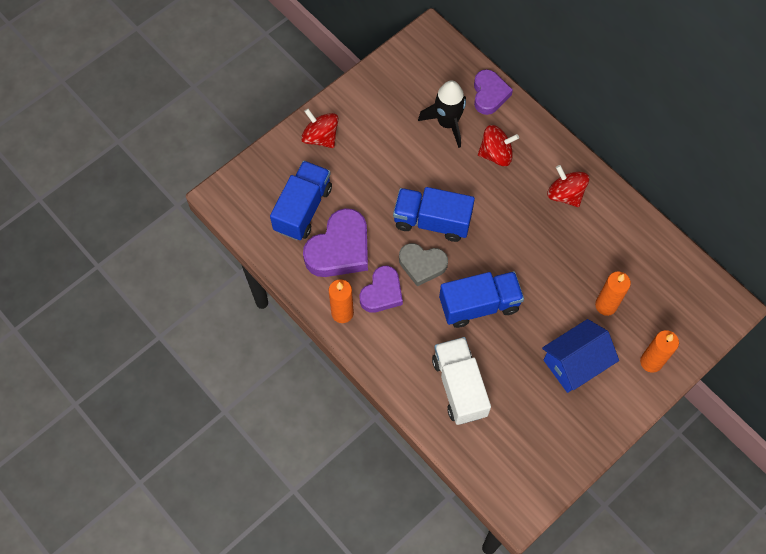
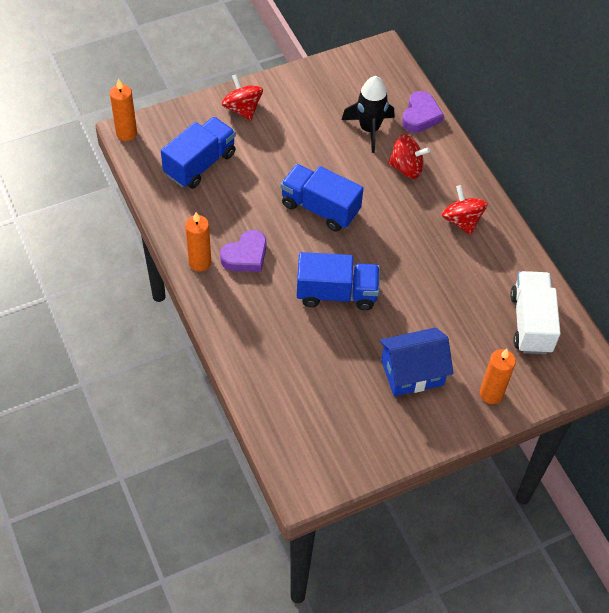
camera: 15 degrees right, 10 degrees down
purple heart [303,208,368,277] -> none
grey heart [399,243,448,286] -> none
white truck [432,337,491,425] -> white truck moved to [510,271,561,354]
orange candle [595,272,631,316] -> orange candle moved to [110,78,137,141]

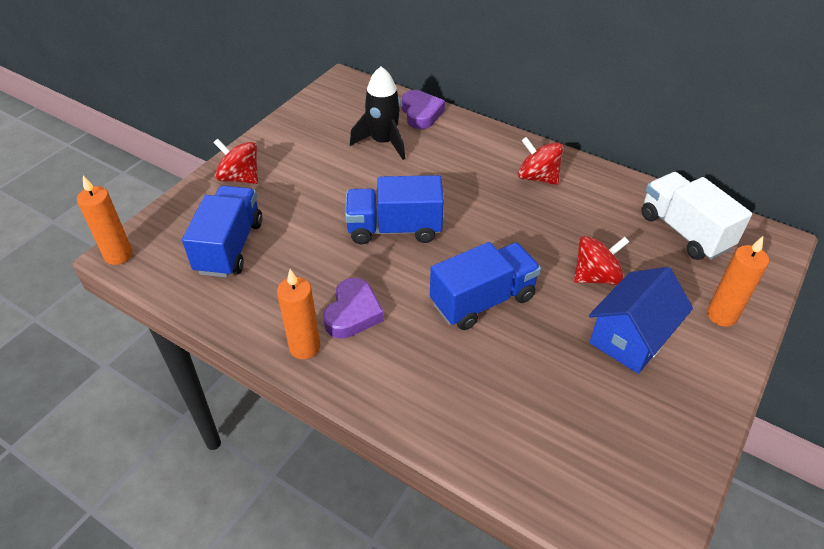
camera: 30 degrees left, 10 degrees down
red spinning top [388,134,430,179] -> red spinning top moved to [574,236,629,285]

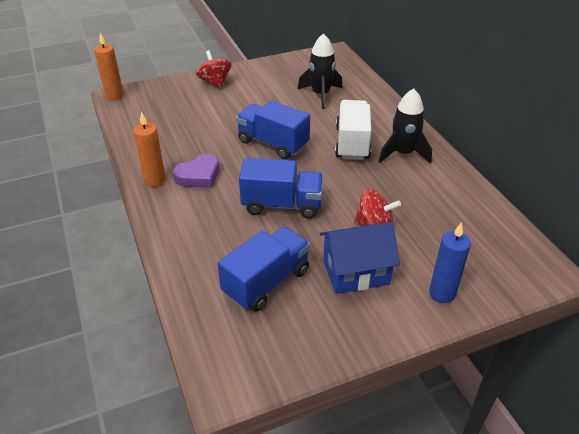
camera: 35 degrees right, 5 degrees down
blue truck [182,186,262,278] -> blue truck moved to [217,227,310,312]
purple heart [401,90,445,129] -> none
red spinning top [518,137,564,185] -> black rocket [378,88,432,164]
white truck [641,172,752,260] -> white truck moved to [335,100,371,160]
orange candle [707,236,769,327] -> blue candle [429,222,471,303]

